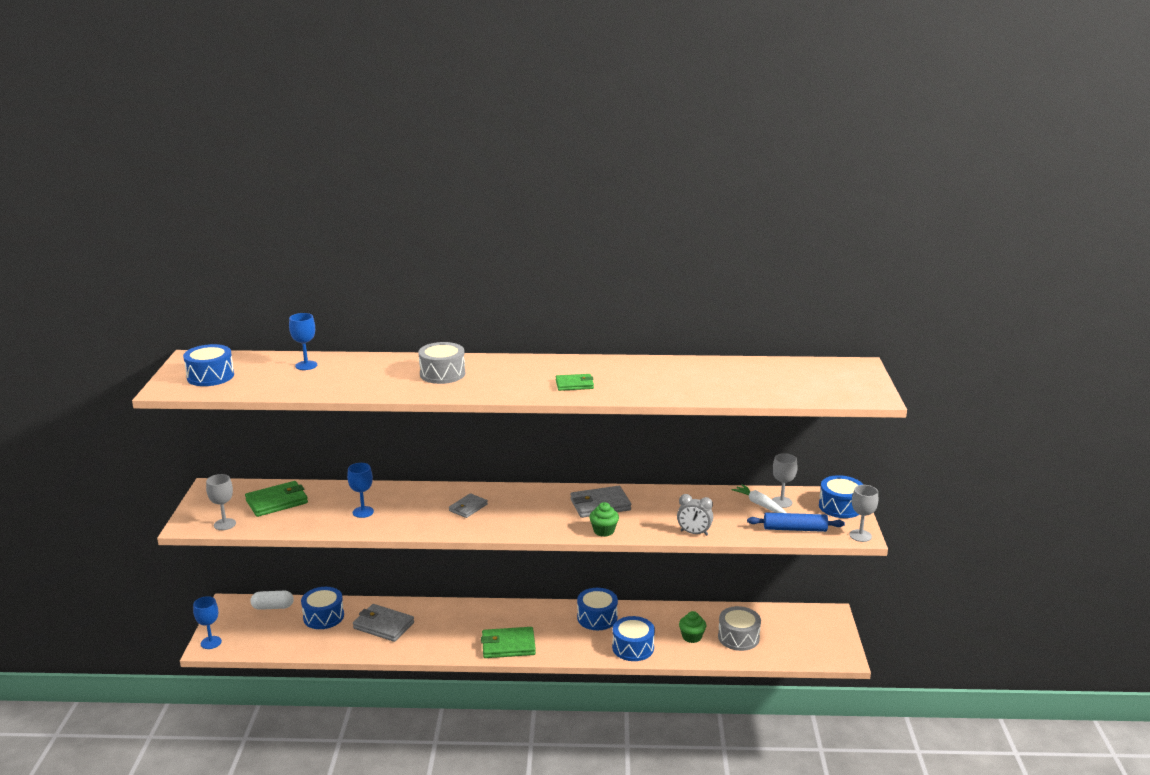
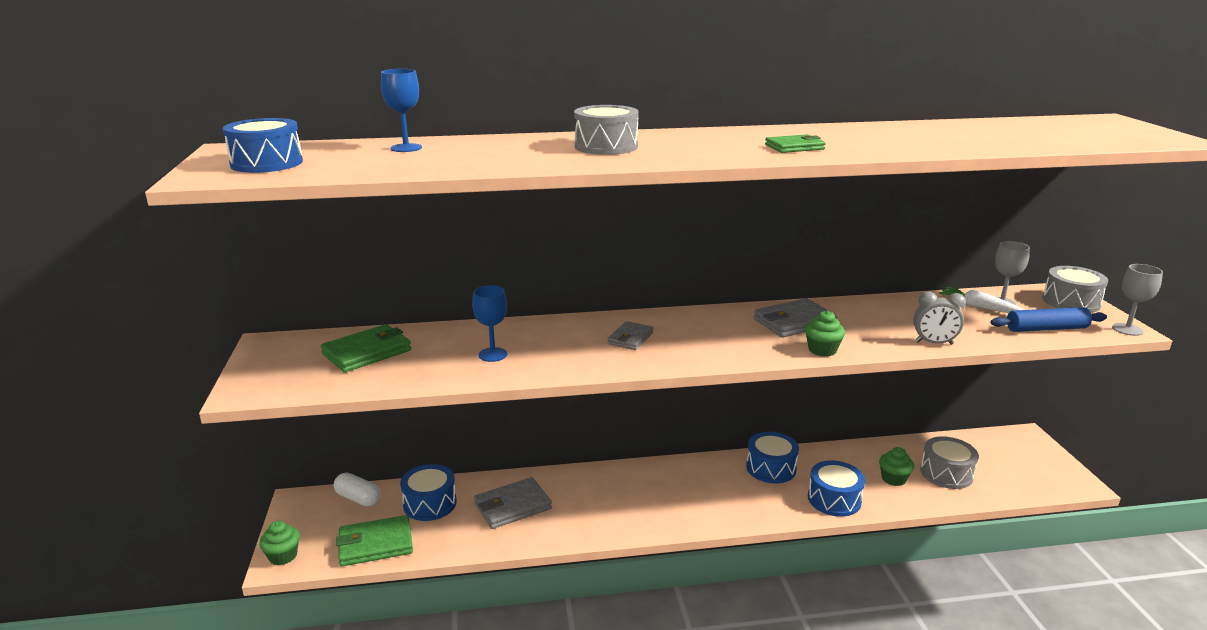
camera: 10 degrees left, 0 degrees up
blue goblet [193,596,222,649] -> green cupcake [259,521,300,565]
grey goblet [206,474,236,530] -> none
white capsule [250,591,294,610] -> white capsule turned 45 degrees clockwise [334,473,381,507]
grey wallet [353,604,414,642] -> grey wallet turned 45 degrees counterclockwise [474,477,552,529]
green wallet [481,627,536,658] -> green wallet moved to [336,515,413,566]
blue drum [819,475,863,518] -> grey drum [1042,266,1108,313]

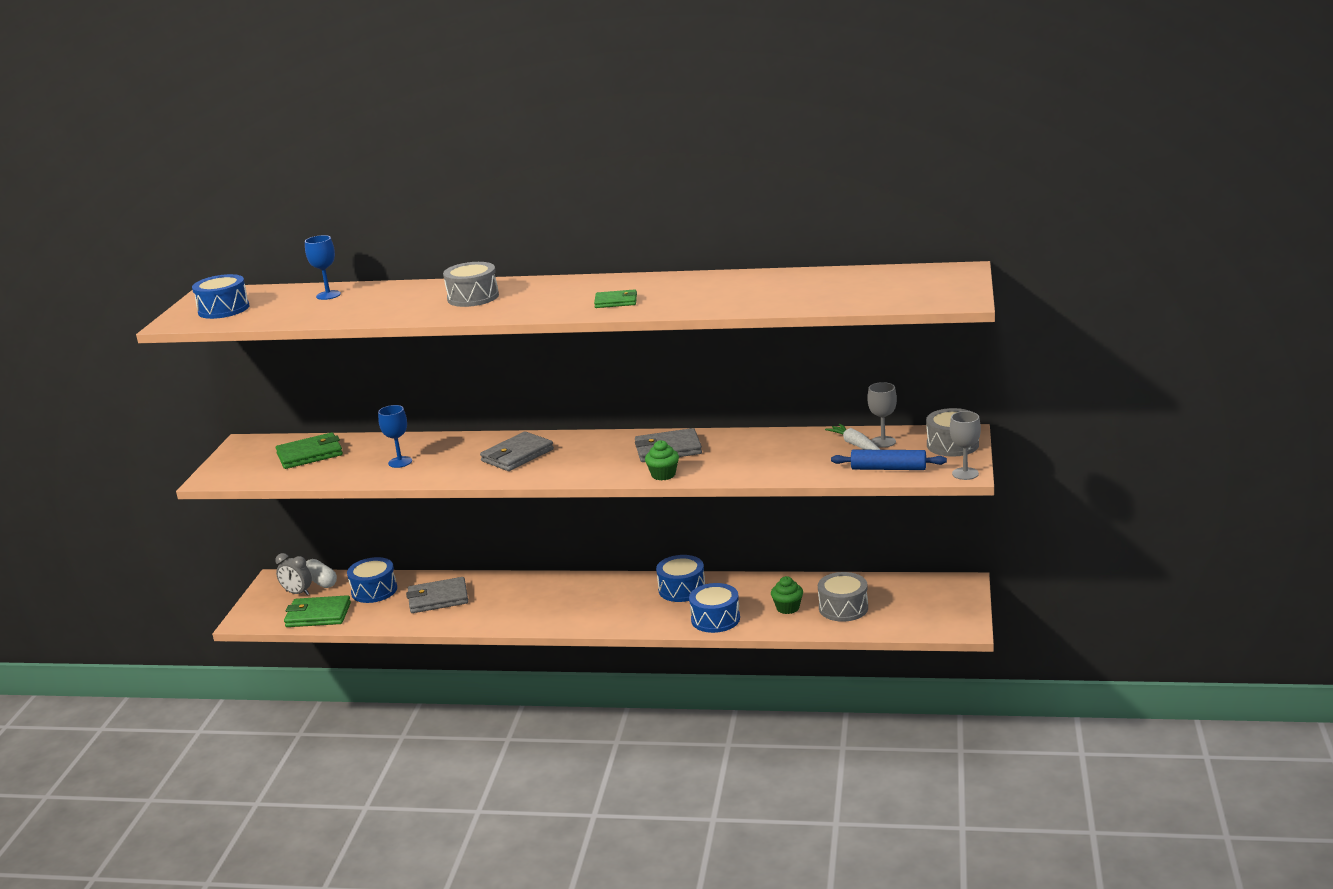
camera: 20 degrees right, 0 degrees up
green cupcake [259,521,300,565] -> none
grey wallet [607,321,653,350] -> grey wallet [480,431,554,471], size x1.60
grey clock [913,292,966,345] -> grey clock moved to [275,553,312,595]

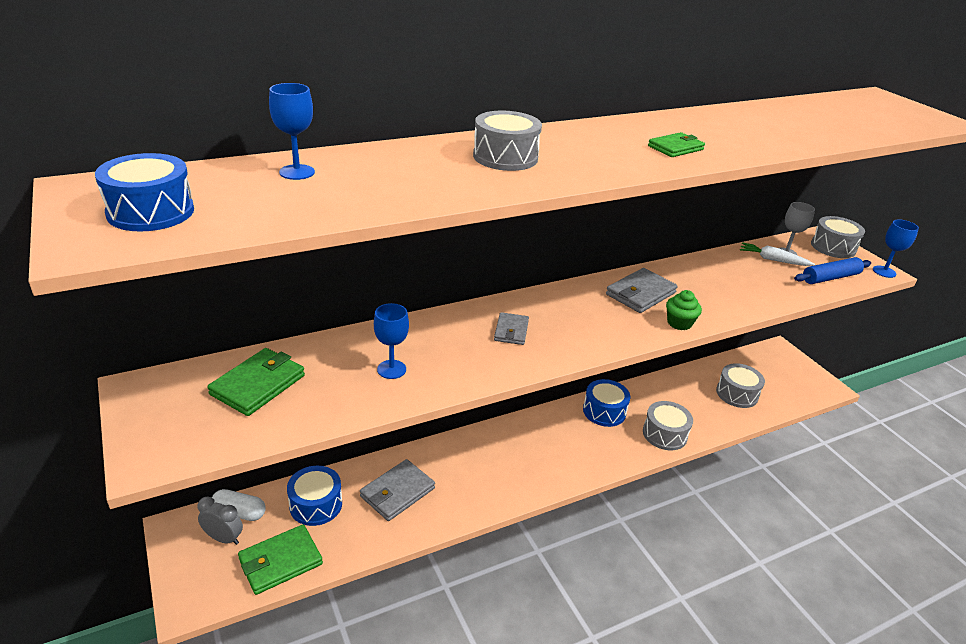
camera: 40 degrees left, 10 degrees up
grey clock [275,553,312,595] -> grey clock turned 150 degrees counterclockwise [197,497,243,545]
grey wallet [480,431,554,471] -> grey wallet [494,312,529,345], size x0.62
blue drum [689,583,740,633] -> grey drum [643,401,693,450]
green cupcake [771,576,803,614] -> none
grey goblet [950,411,981,480] -> blue goblet [873,219,919,278]

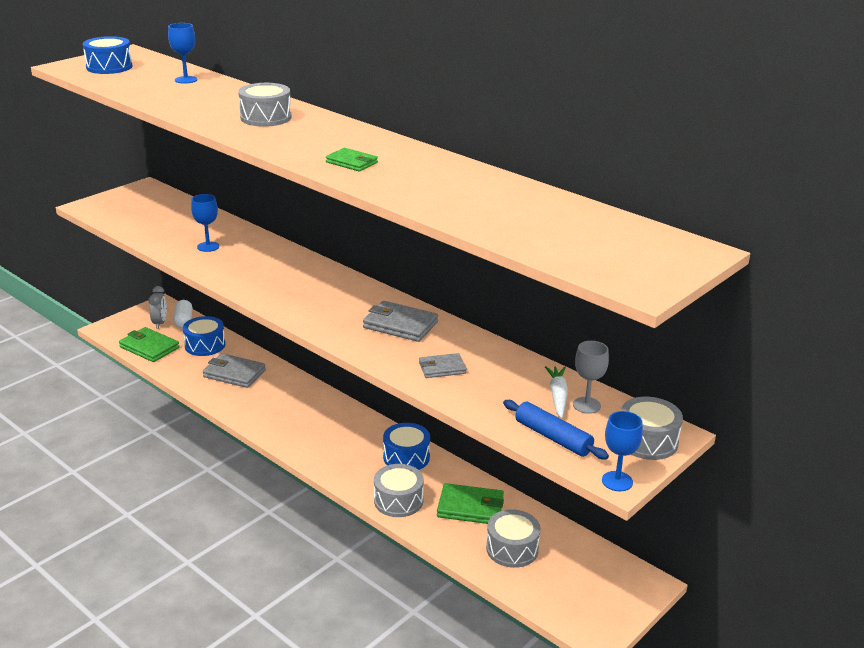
camera: 70 degrees right, 5 degrees down
green wallet [207,348,305,416] -> green wallet moved to [437,483,504,524]
grey wallet [494,312,529,345] -> grey wallet moved to [419,353,467,378]
green cupcake [666,290,702,330] -> none

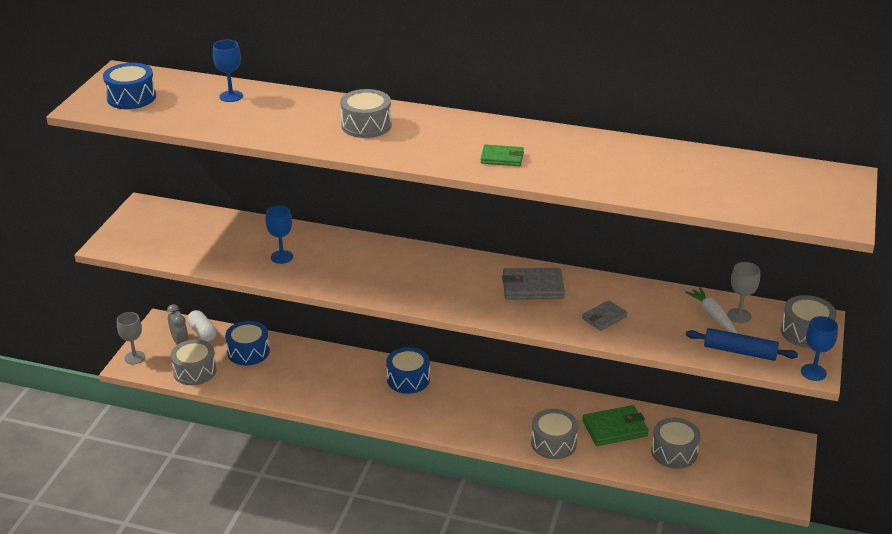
camera: 25 degrees left, 5 degrees up
green wallet [119,327,180,362] -> grey drum [170,339,217,385]
grey wallet [203,353,266,388] -> none
blue drum [383,423,430,470] -> blue drum moved to [386,347,430,394]
none -> grey goblet [117,312,145,364]

